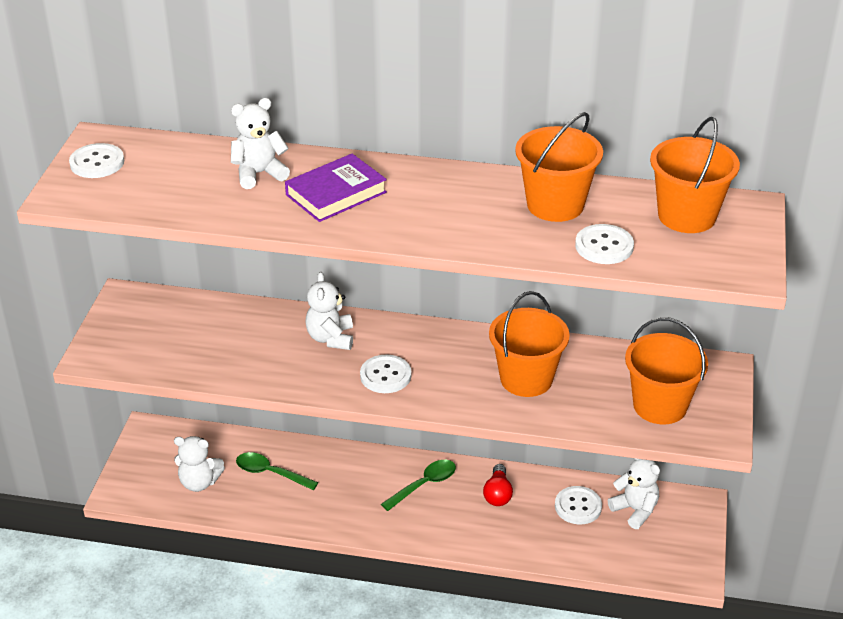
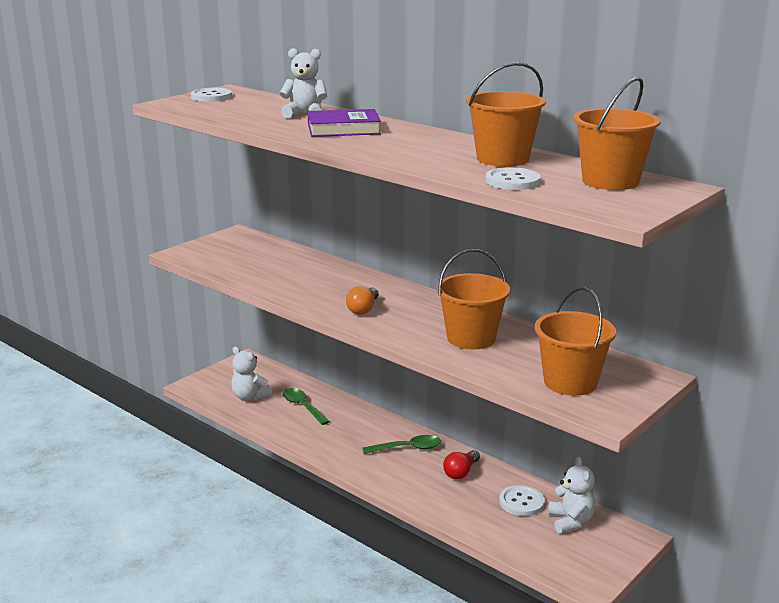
camera: 30 degrees right, 15 degrees down
white teddy bear [305,272,353,350] -> none
white button [360,354,411,393] -> orange light bulb [346,286,379,315]

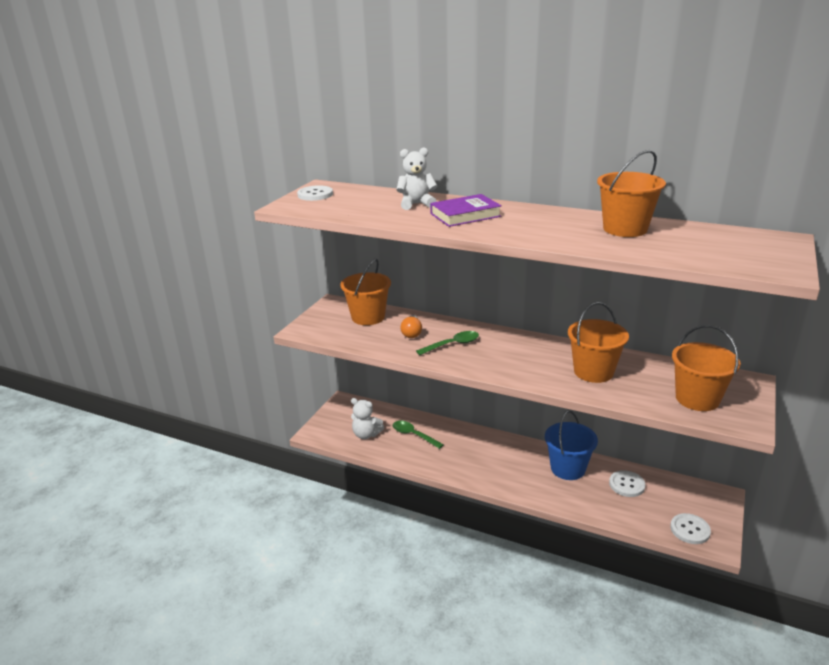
camera: 15 degrees left, 5 degrees up
orange light bulb [346,286,379,315] -> orange light bulb moved to [400,315,422,338]
green spoon [362,435,441,454] -> green spoon moved to [416,331,479,355]
red light bulb [443,450,480,479] -> blue bucket [545,410,598,480]
white button [485,167,541,190] -> white button moved to [670,513,711,544]
white teddy bear [548,456,596,534] -> none
orange bucket [573,77,661,190] -> orange bucket moved to [340,259,391,325]

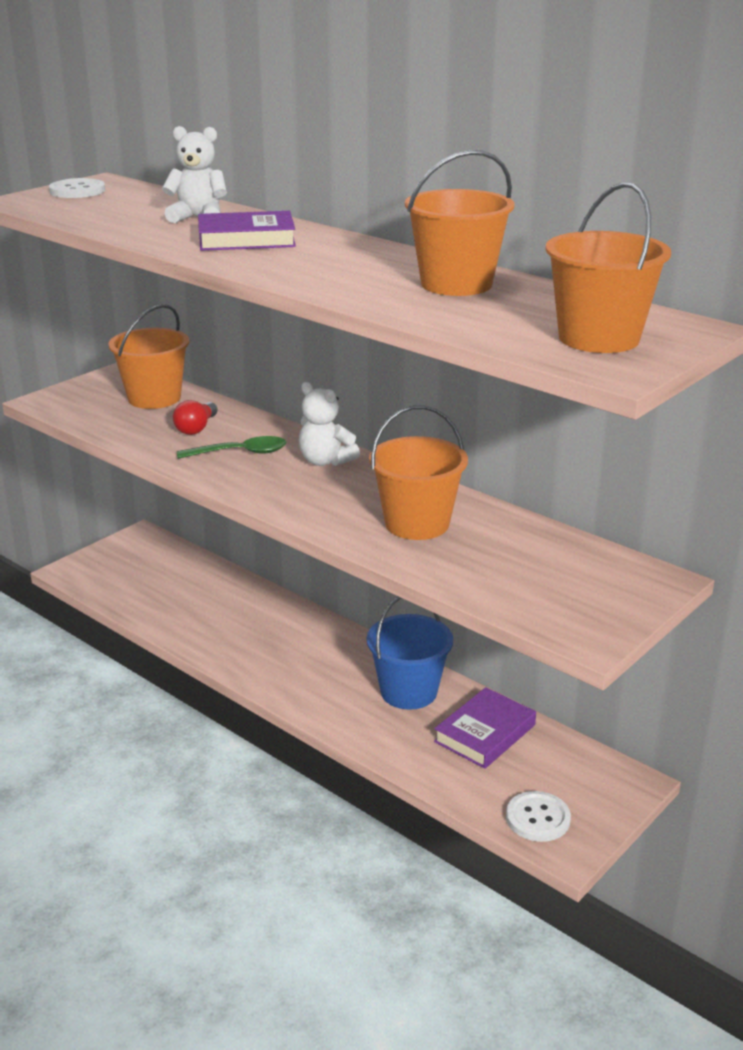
camera: 15 degrees right, 0 degrees up
white teddy bear [351,398,384,439] -> white teddy bear moved to [299,382,360,466]
green spoon [393,421,444,449] -> none
orange light bulb [400,315,422,338] -> red light bulb [173,400,218,435]
white button [609,470,645,497] -> purple book [434,687,536,769]
orange bucket [672,325,741,411] -> orange bucket moved to [545,182,671,353]

